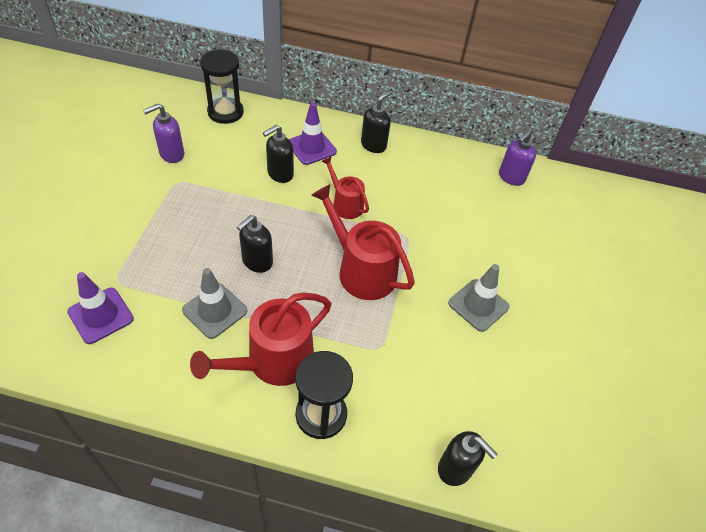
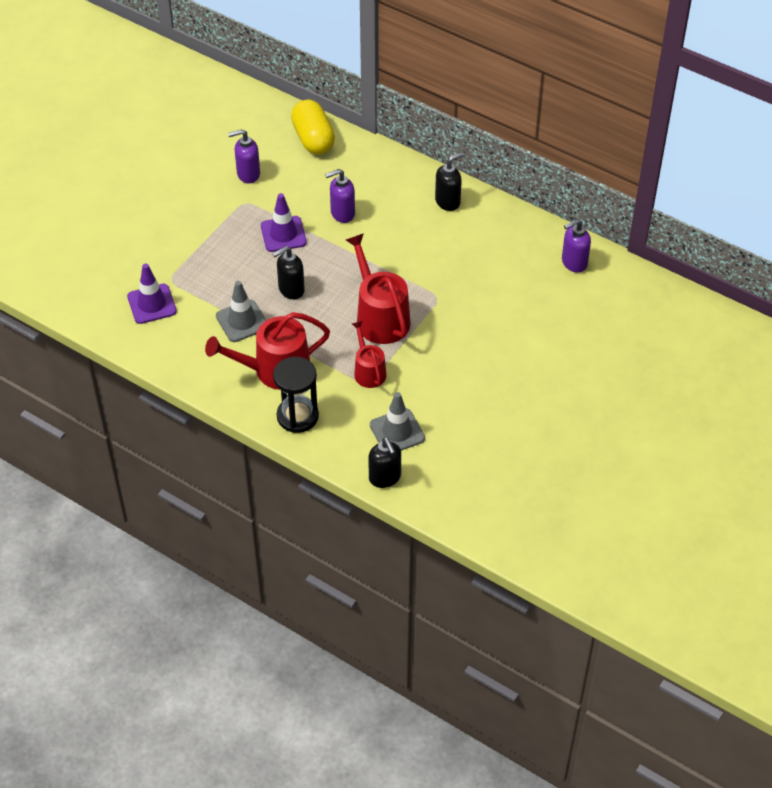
camera: 25 degrees right, 0 degrees up
black hourglass [200,49,244,124] -> yellow capsule [291,100,335,155]
black soap dispenser [263,125,294,183] -> purple soap dispenser [325,169,355,223]
purple traffic cone [289,102,337,165] -> purple traffic cone moved to [261,193,307,252]
red watering can [322,156,369,219] -> red watering can moved to [352,321,386,388]
grey traffic cone [448,264,509,332] -> grey traffic cone moved to [370,392,425,451]

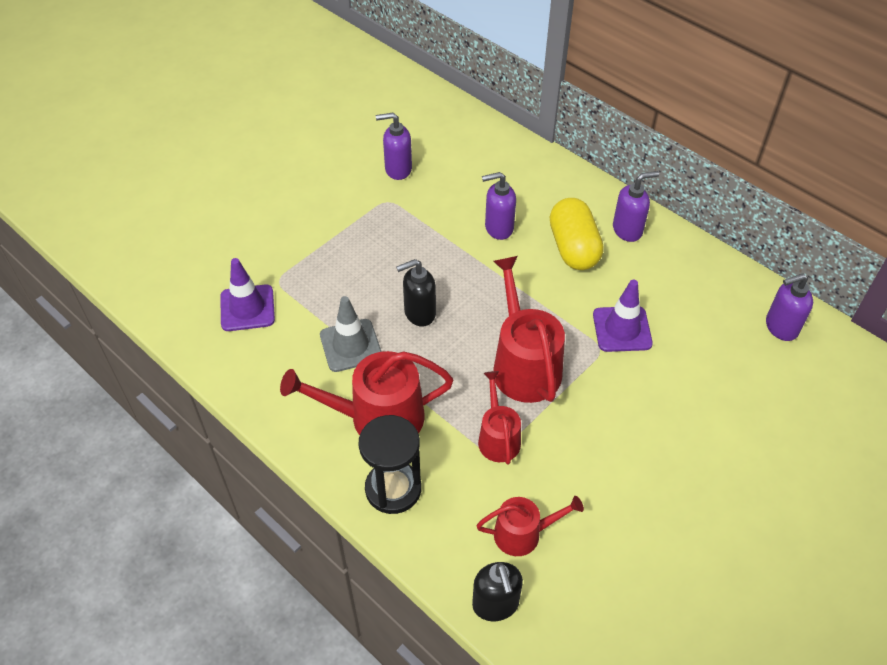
camera: 10 degrees right, 0 degrees up
purple traffic cone [261,193,307,252] -> purple traffic cone moved to [593,280,653,352]
yellow capsule [291,100,335,155] -> yellow capsule moved to [550,198,604,270]
grey traffic cone [370,392,425,451] -> red watering can [477,496,584,556]
black soap dispenser [435,152,465,211] -> purple soap dispenser [613,171,659,242]

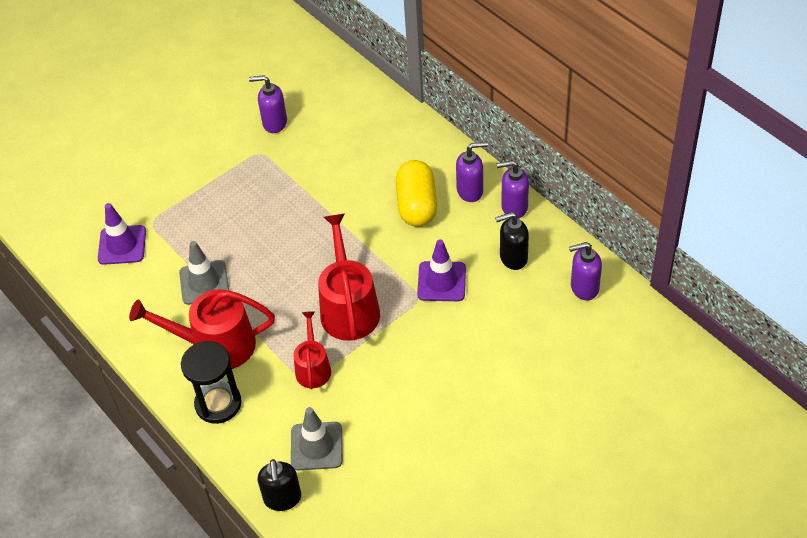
camera: 10 degrees right, 0 degrees up
black soap dispenser [396,259,436,326] -> black soap dispenser moved to [495,212,529,270]
red watering can [477,496,584,556] -> grey traffic cone [291,407,343,470]
purple soap dispenser [482,172,516,240] -> purple soap dispenser moved to [496,160,529,219]

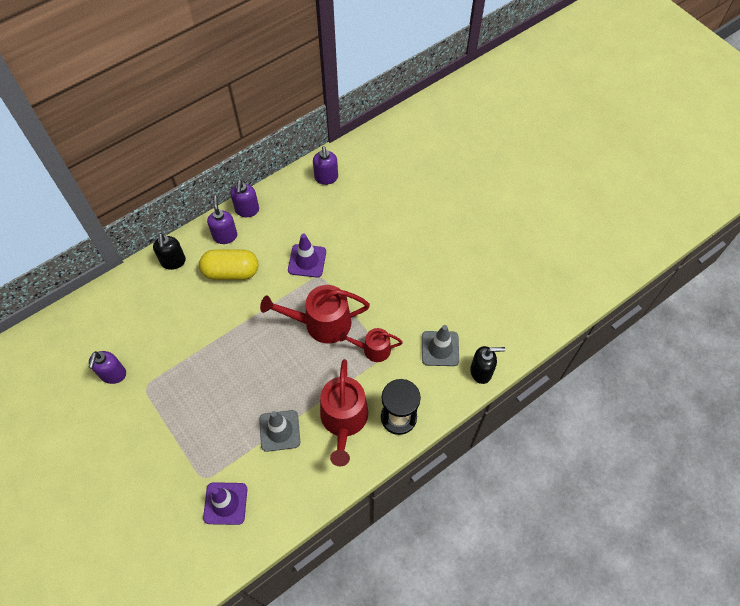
camera: 90 degrees left, 10 degrees up
black soap dispenser [495,212,529,270] -> black soap dispenser moved to [153,233,186,270]

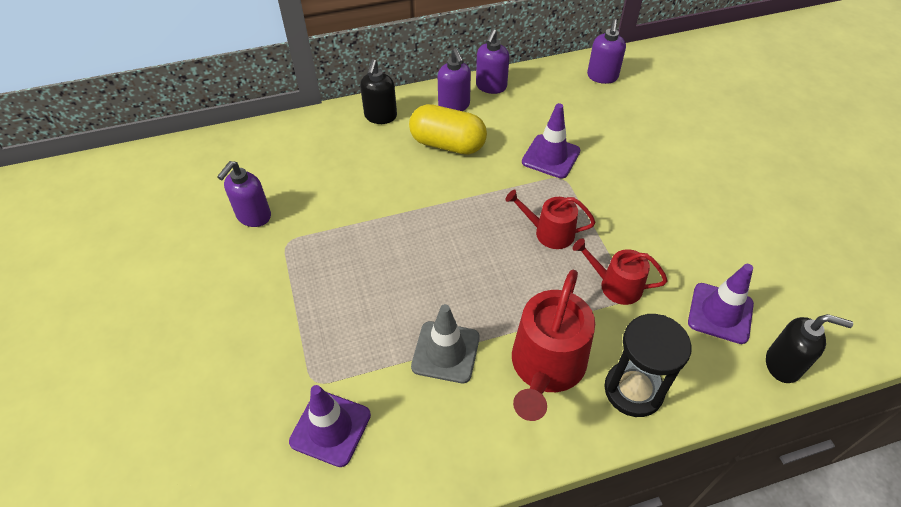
camera: 20 degrees right, 10 degrees down
purple soap dispenser [207,196,237,244] -> purple soap dispenser turned 150 degrees clockwise [438,48,471,111]
red watering can [260,285,370,343] -> red watering can [506,189,595,249], size x0.59
grey traffic cone [422,325,459,366] -> purple traffic cone [688,264,754,344]

